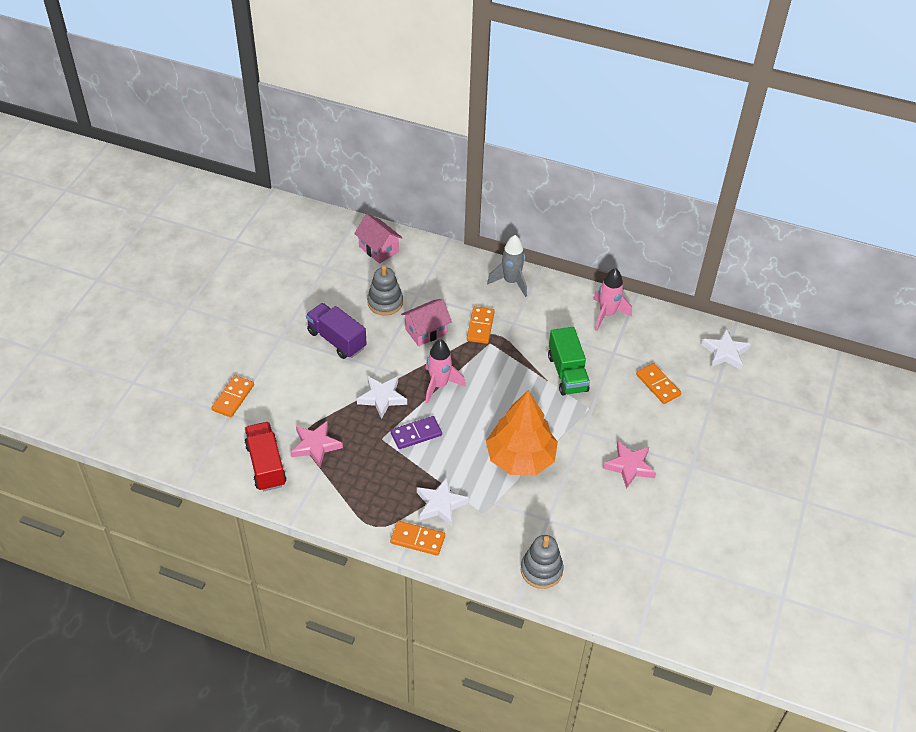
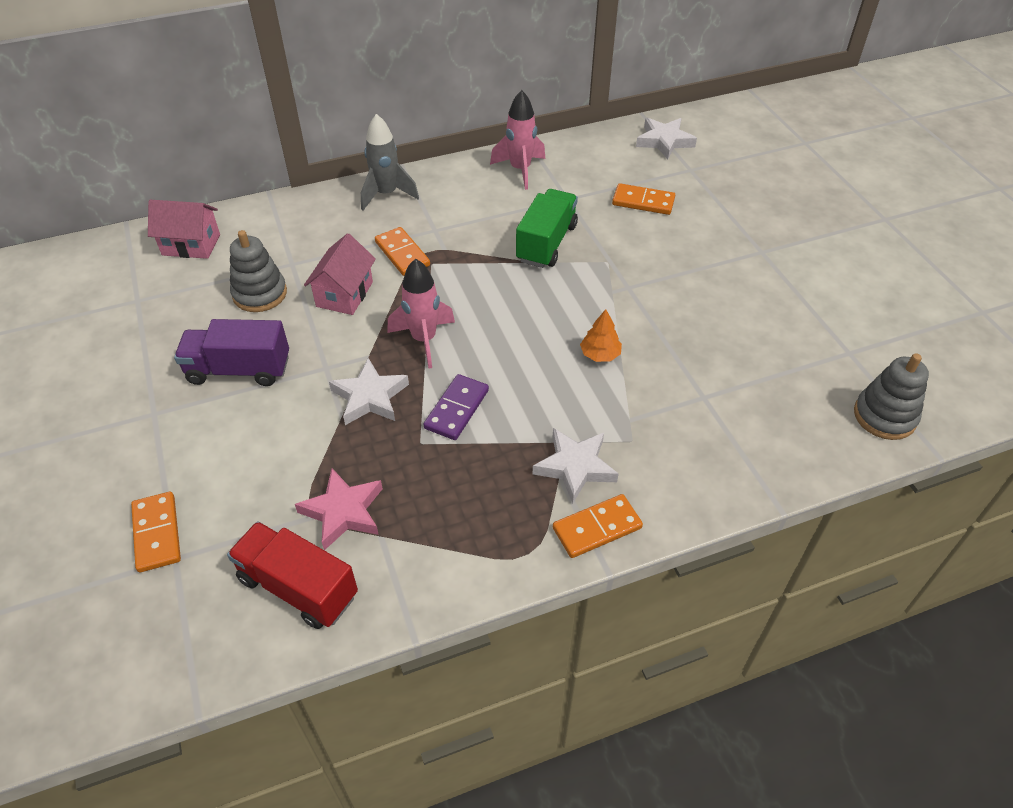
camera: 40 degrees left, 0 degrees up
orange tree [486,391,558,475] -> orange tree [580,309,622,362], size x0.40
grey stacking toy [521,535,564,589] -> grey stacking toy moved to [854,353,929,440]
green truck [548,327,590,395] -> green truck turned 105 degrees counterclockwise [516,189,578,268]
pink star [603,441,656,489] -> none

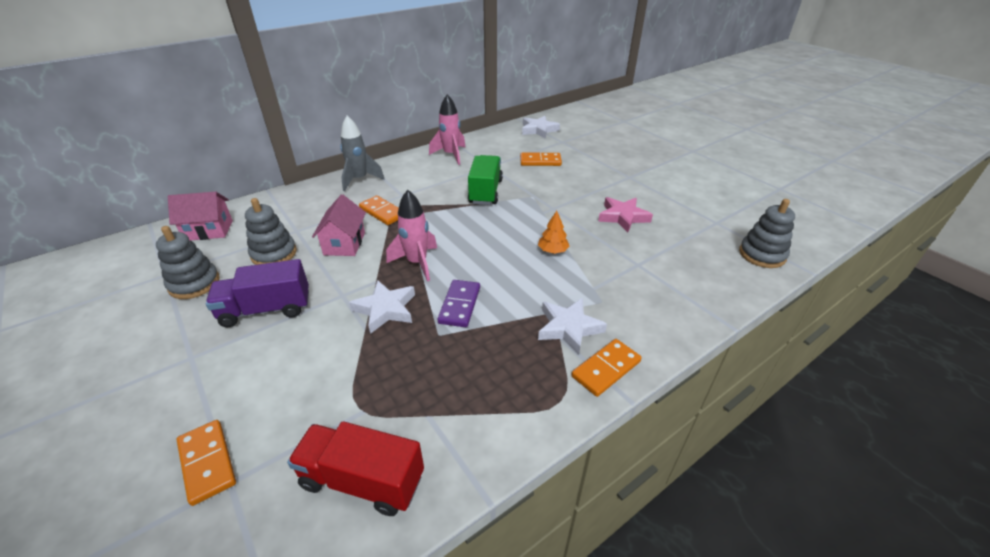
camera: 15 degrees left, 10 degrees down
pink star [295,468,383,550] -> pink star moved to [598,197,653,232]
none -> grey stacking toy [156,226,220,299]

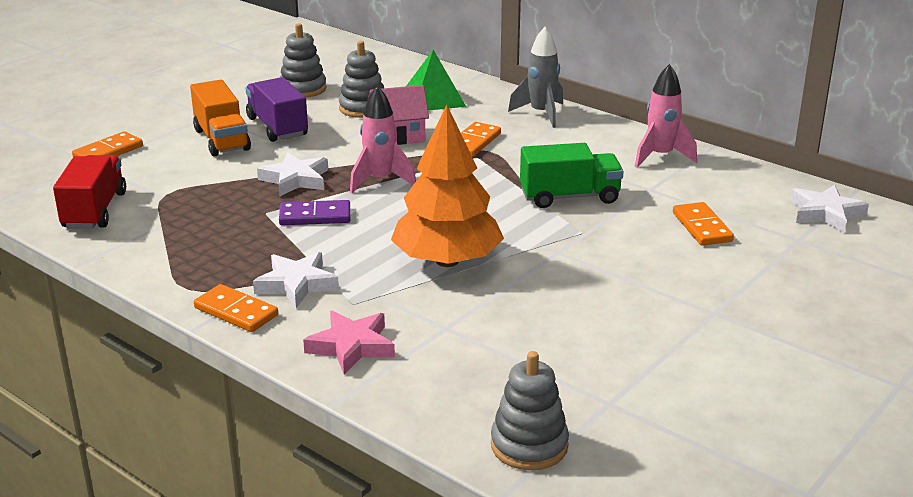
camera: 75 degrees right, 10 degrees down
pink house [168,192,233,241] -> none
orange tree [538,211,569,254] -> orange tree [391,105,504,267], size x2.49
pink star [598,197,653,232] -> pink star moved to [303,311,395,375]
none -> orange truck [190,80,251,157]
none -> green pyramid [406,50,466,111]

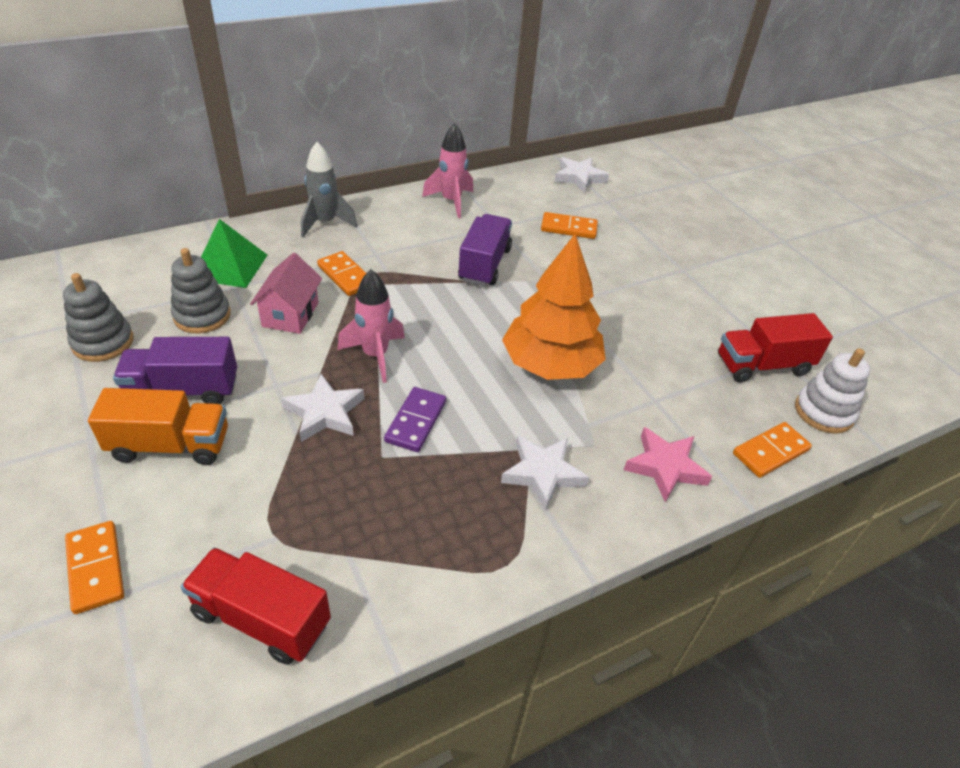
camera: 70 degrees left, 15 degrees up
orange domino [194,284,278,332] -> orange domino moved to [733,422,812,478]
grey stacking toy [491,351,569,470] -> white stacking toy [795,348,870,434]
green truck [520,143,624,208] -> purple truck [458,214,512,286]
none -> red truck [718,313,833,382]

